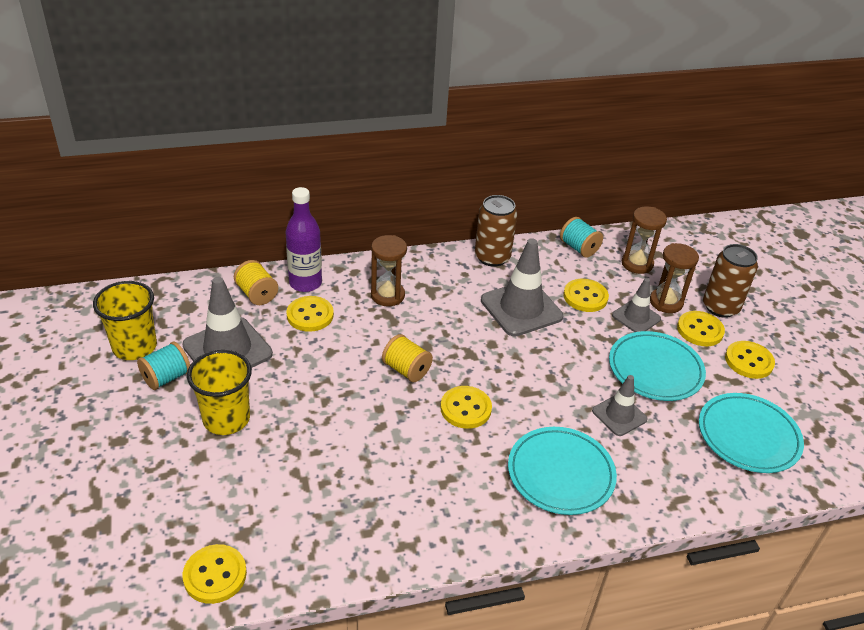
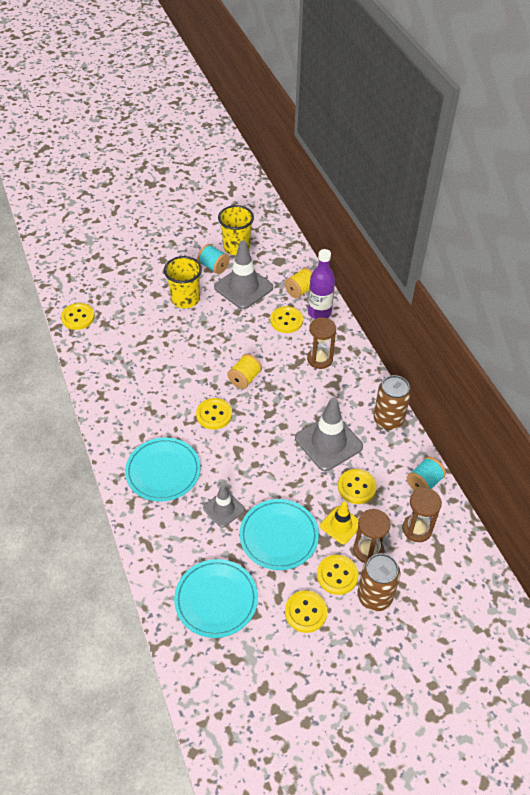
camera: 85 degrees right, 10 degrees up
grey traffic cone [612,278,661,332] -> yellow traffic cone [320,501,359,544]

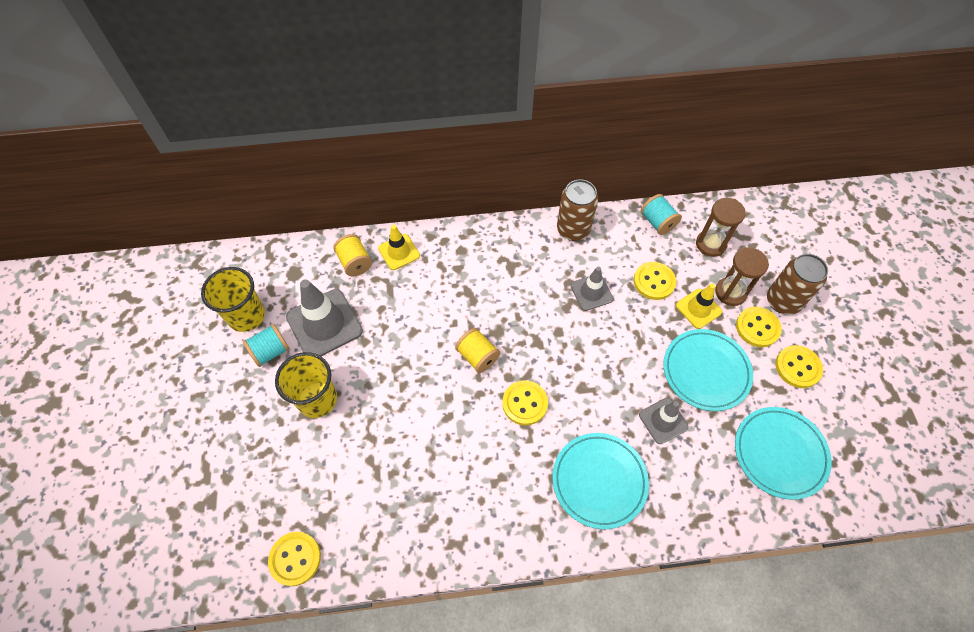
camera: 75 degrees left, 10 degrees up
yellow button [270,306,303,333] -> none
grey traffic cone [295,398,363,471] -> grey traffic cone [571,267,613,311], size x0.58
brown hourglass [307,317,336,369] -> none
purple bottle [308,249,335,319] -> yellow traffic cone [378,225,420,270]

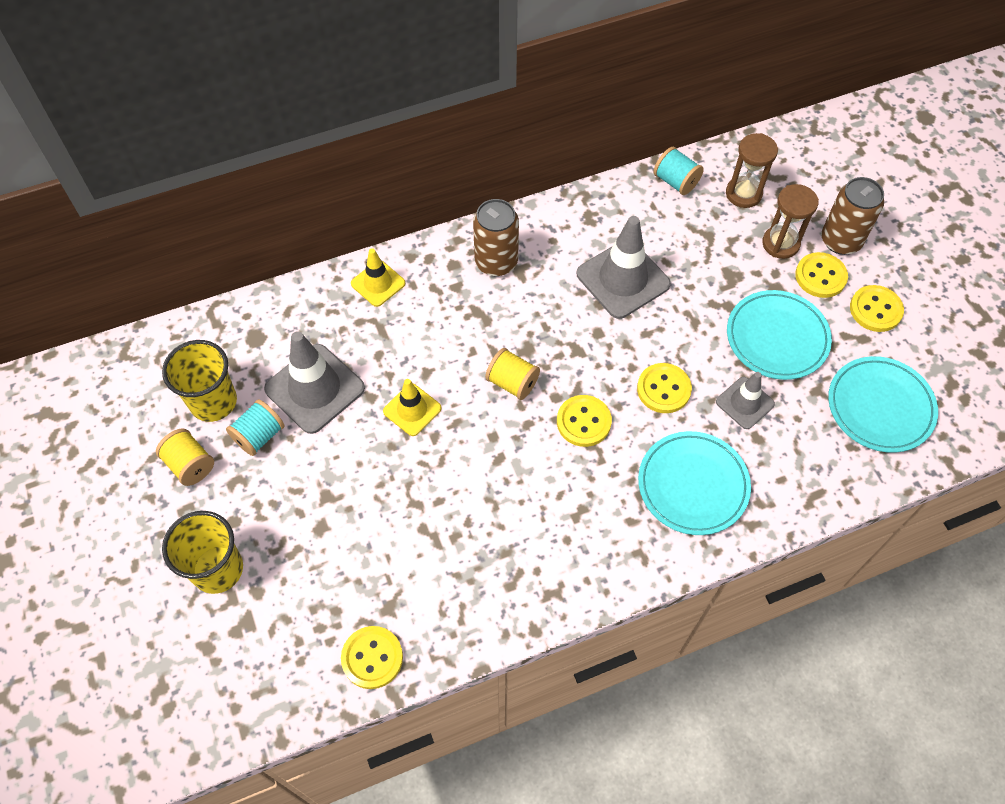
camera: 15 degrees left, 0 degrees up
yellow cup [275,352,337,418] -> yellow cup moved to [162,511,243,594]
yellow spool [333,234,372,276] -> yellow spool moved to [156,429,214,486]
brown can [557,179,598,241] -> brown can moved to [473,199,519,276]
grey traffic cone [571,267,613,311] -> grey traffic cone [577,216,671,319], size x1.73
yellow button [634,262,676,300] -> yellow button moved to [637,363,692,413]
yellow traffic cone [676,284,722,329] -> yellow traffic cone moved to [383,379,441,436]

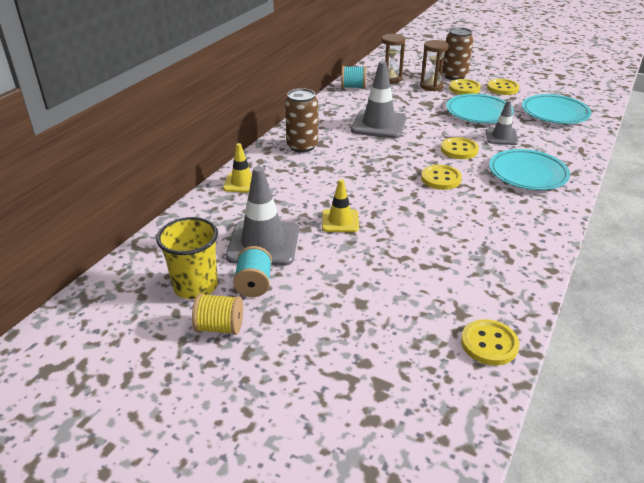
camera: 40 degrees left, 25 degrees down
yellow cup [162,511,243,594] -> none
yellow spool [485,348,540,400] -> none

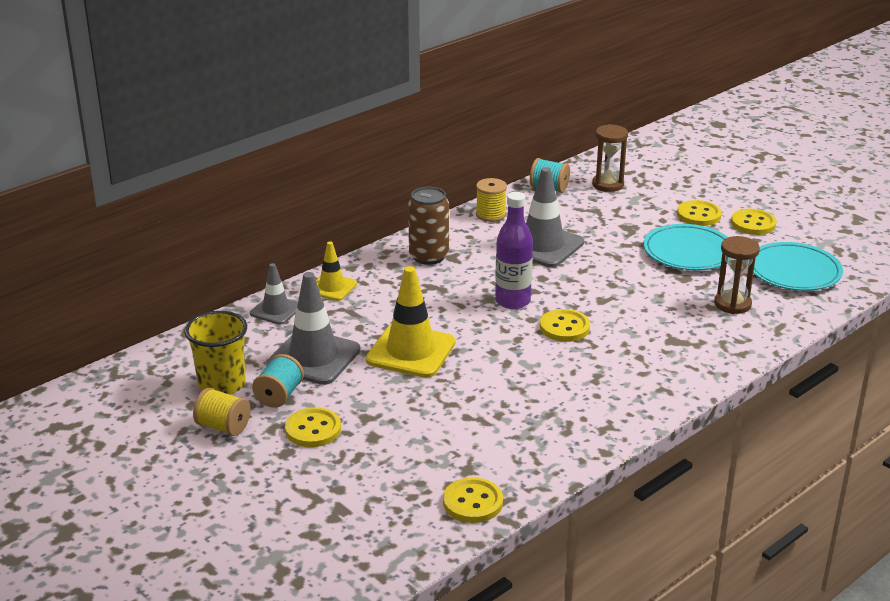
camera: 20 degrees right, 5 degrees down
yellow traffic cone [322,179,359,232] -> yellow traffic cone [366,266,456,378], size x1.73
brown hourglass [420,40,449,91] -> brown hourglass moved to [714,236,760,314]
yellow button [441,137,479,159] -> yellow button moved to [285,407,341,447]
brown can [442,27,473,80] -> none
grey traffic cone [486,100,518,145] -> grey traffic cone moved to [250,263,298,325]
turquoise plate [489,149,570,190] -> none
none -> yellow spool [476,178,507,222]
none -> purple bottle [495,192,533,309]

